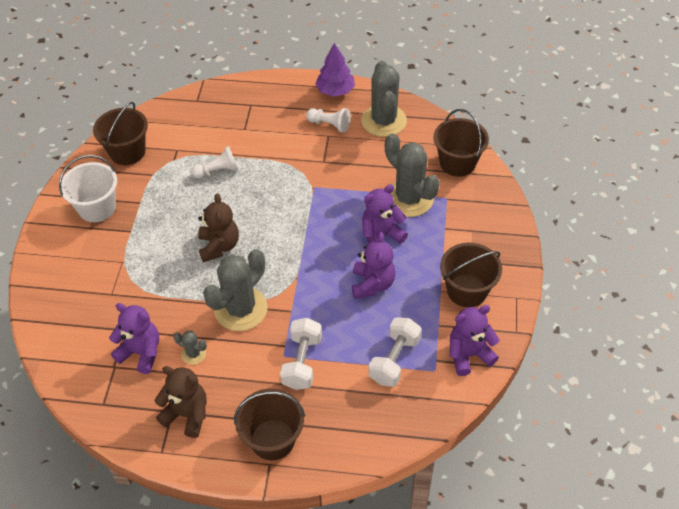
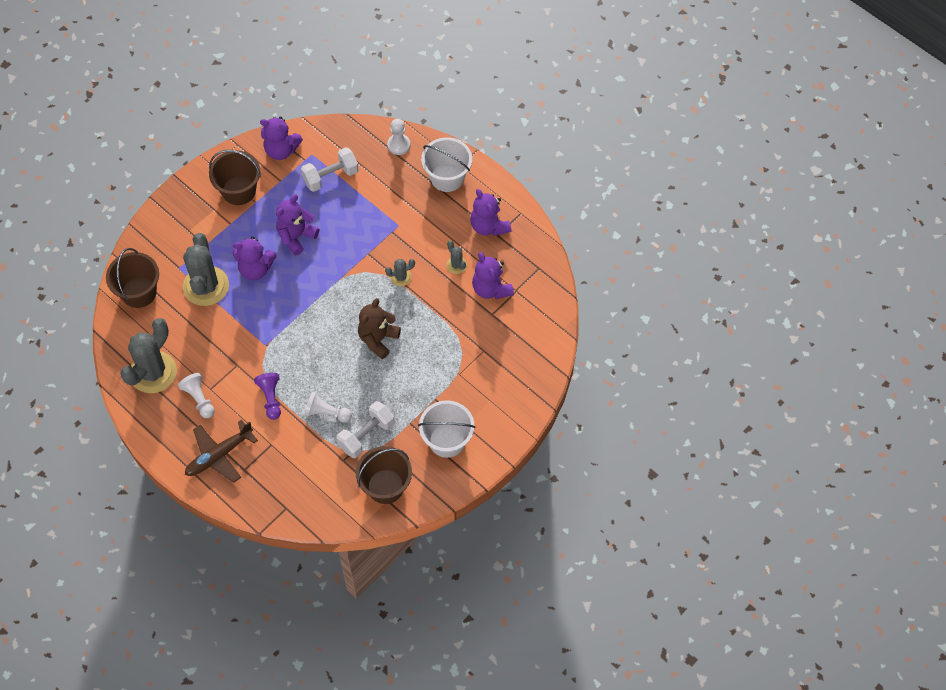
camera: 145 degrees left, 10 degrees up
brown teddy bear [155,366,206,438] -> purple teddy bear [470,189,511,236]
grey cactus [203,249,267,331] -> grey cactus [385,259,415,286], size x0.45
brown bucket [234,388,305,460] -> white bucket [421,137,472,192]
white dumbbell [280,318,322,390] -> white dumbbell moved to [337,401,395,458]
purple tree [315,43,355,97] -> none
none -> brown plane [185,420,258,483]
none -> purple pawn [254,373,281,420]
none -> white pawn [387,119,410,155]

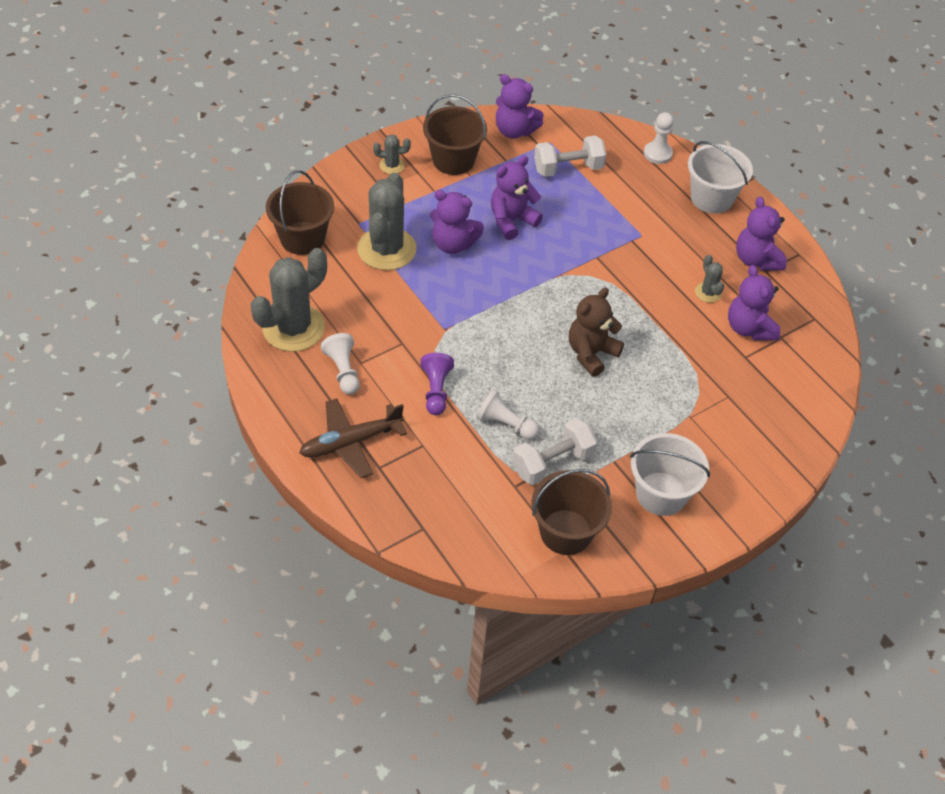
camera: 10 degrees right, 10 degrees down
grey cactus [385,259,415,286] -> grey cactus moved to [373,134,411,174]

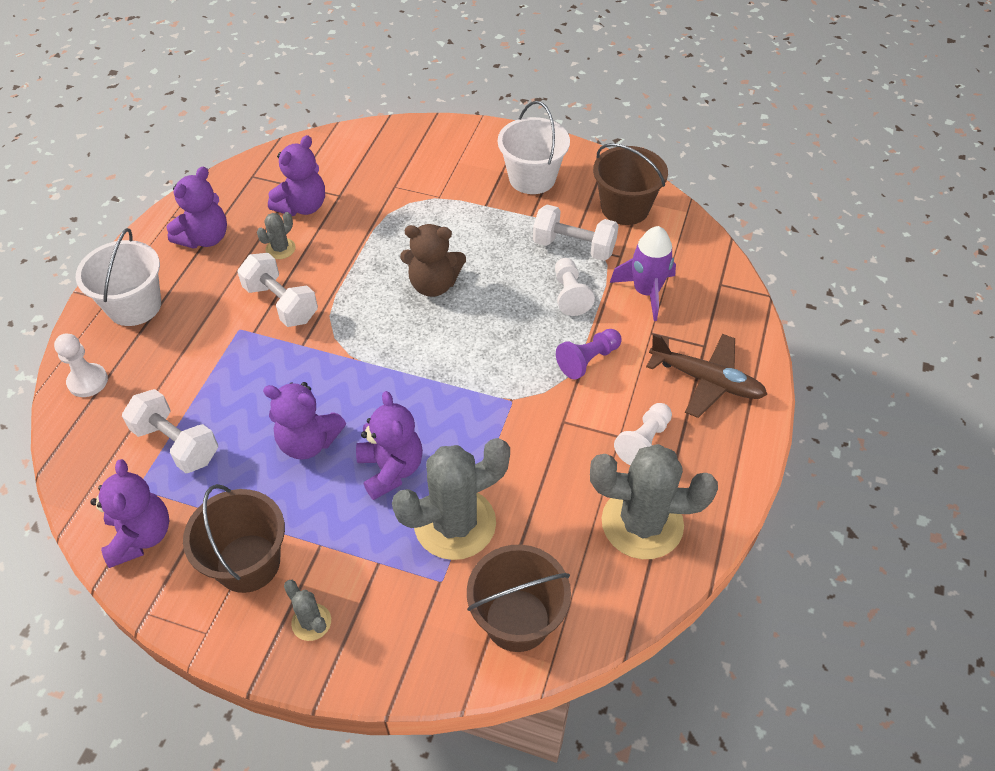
camera: 125 degrees left, 0 degrees up
none -> white dumbbell [237,253,318,327]
none -> purple rocket [610,226,676,321]

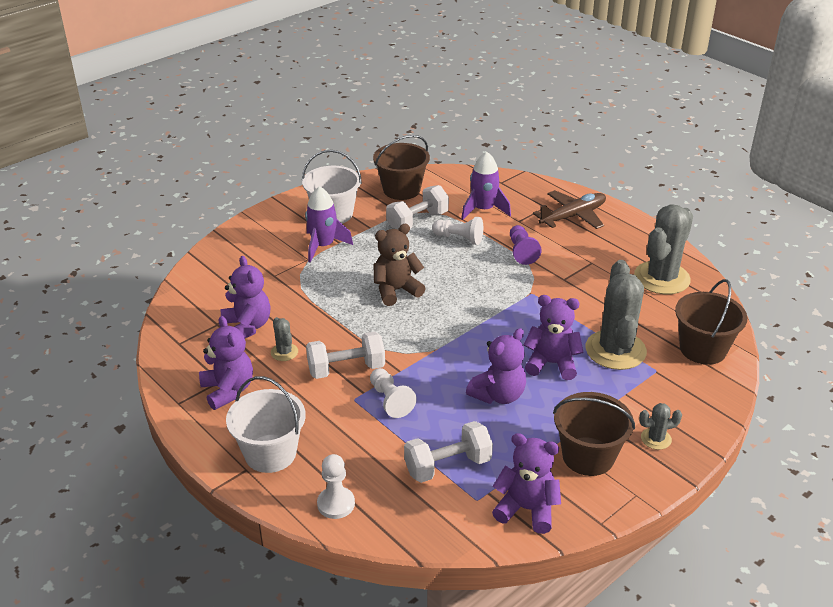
camera: 60 degrees left, 15 degrees down
brown teddy bear [400,224,466,297] -> brown teddy bear turned 150 degrees counterclockwise [373,224,426,306]
white pawn [614,403,672,465] -> white pawn moved to [370,368,417,418]
none -> purple rocket [305,186,353,263]

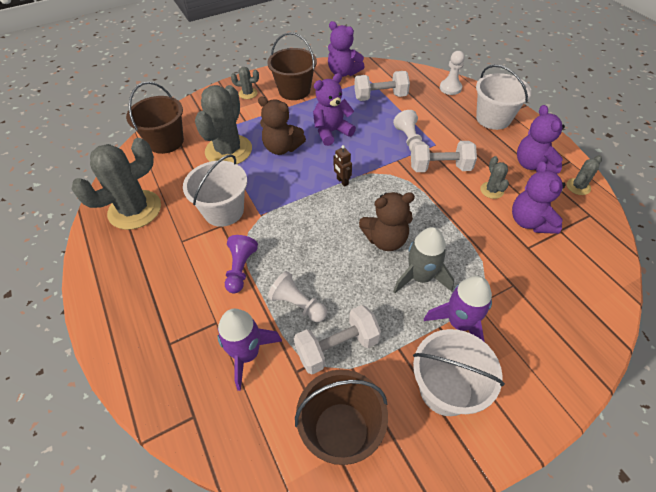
camera: 165 degrees left, 15 degrees up
purple teddy bear [524,295,584,380] -> brown teddy bear [258,96,306,155]
brown plane [533,190,606,229] -> none
none -> white bucket [183,154,247,227]
none -> brown robot [333,145,352,187]
none -> grey rocket [393,227,454,293]
none -> grey cactus [566,155,602,195]

